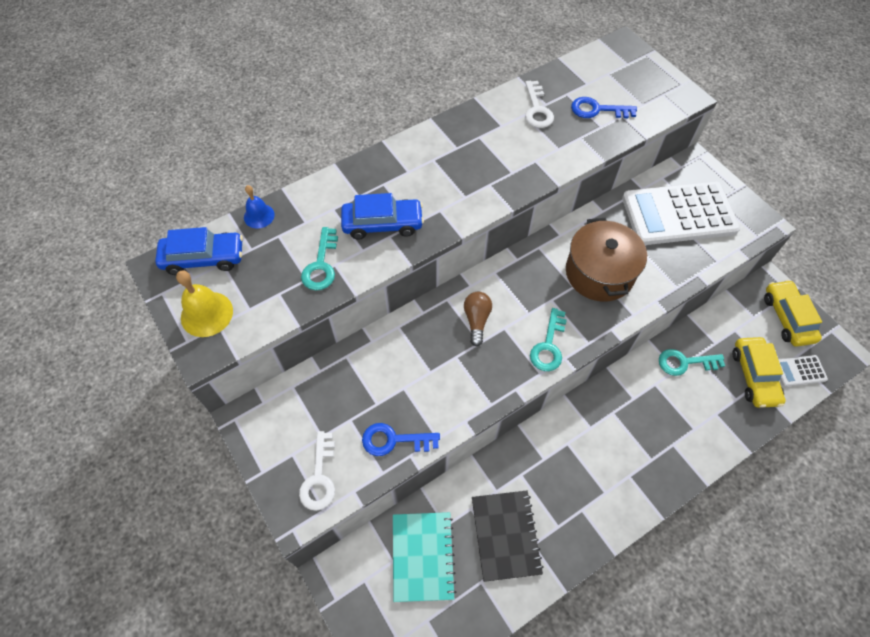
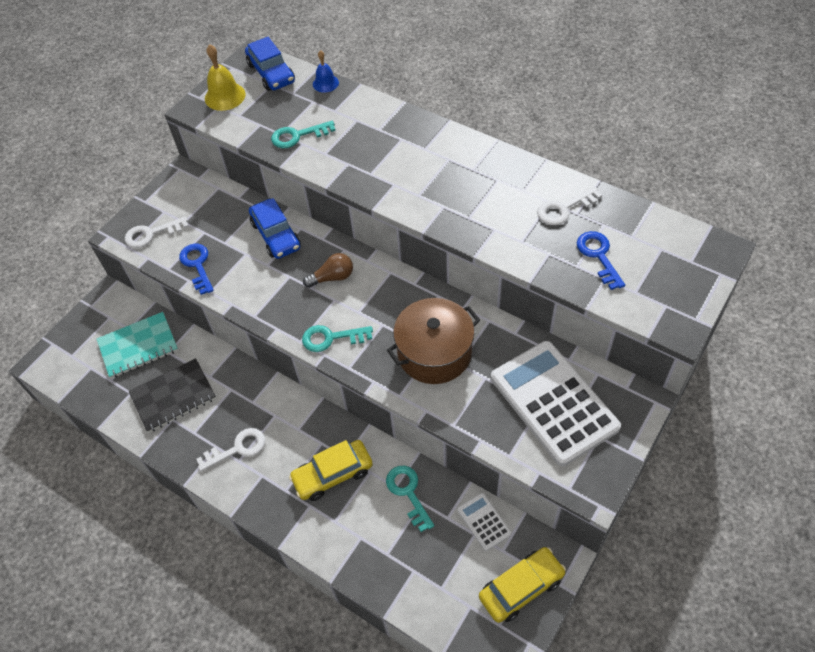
camera: 70 degrees right, 5 degrees down
blue car [341,193,424,239] -> blue car moved to [249,198,301,259]
yellow car [732,337,785,408] -> yellow car moved to [289,440,373,501]
white calculator [778,355,828,387] -> white calculator moved to [457,493,512,551]
none -> white key [196,428,265,472]

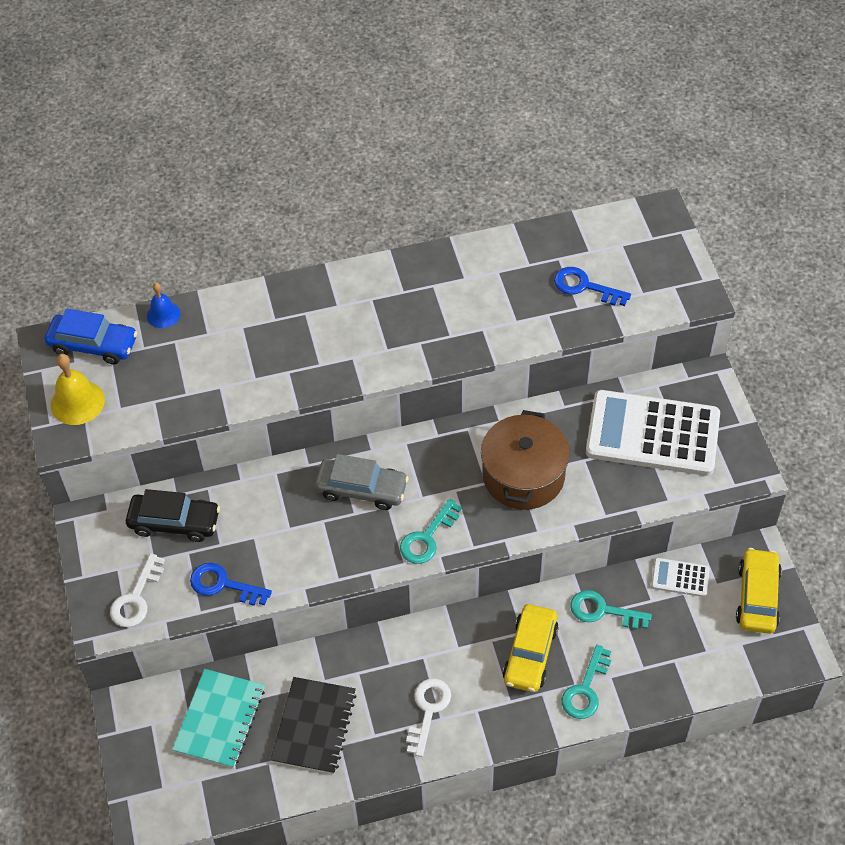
camera: 50 degrees left, 0 degrees up
blue car [249,198,301,259] -> none
turquoise key [271,120,336,148] -> turquoise key moved to [562,645,611,719]
brown light bulb [303,253,353,288] -> grey car [315,454,408,510]
white key [537,186,602,225] -> none
none -> black car [126,489,220,542]

